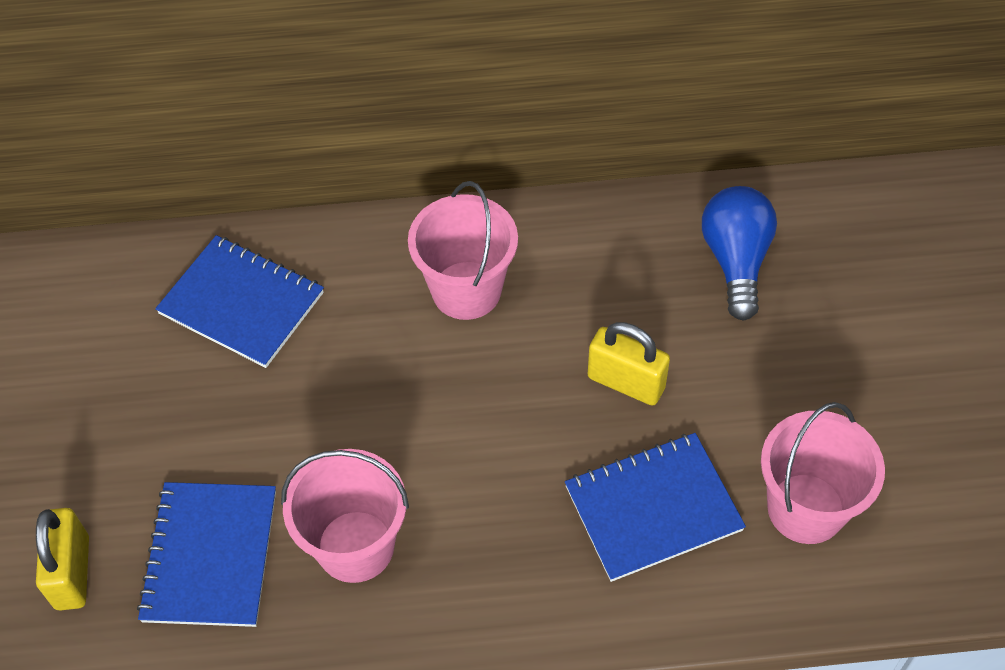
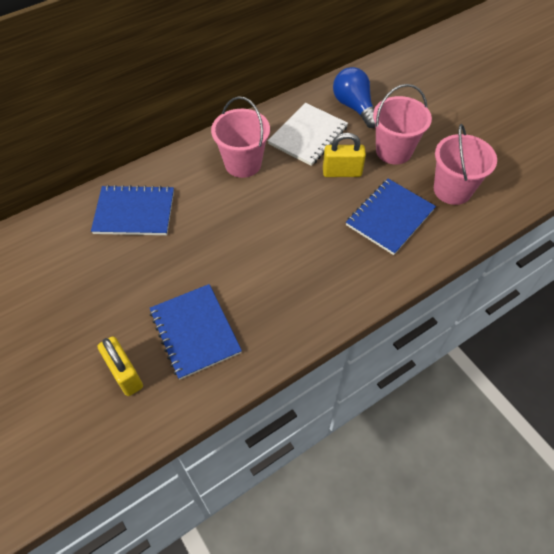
camera: 30 degrees left, 0 degrees up
pink bucket [281,449,409,583] -> pink bucket moved to [373,84,432,164]
none -> white notebook [268,103,348,166]

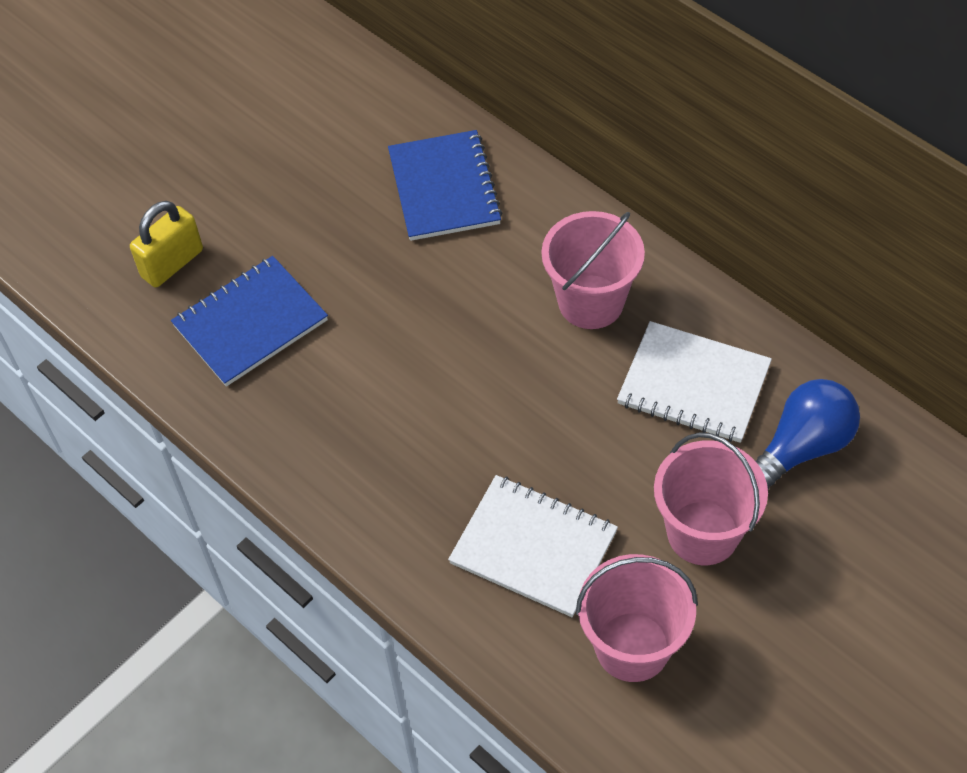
camera: 80 degrees right, 0 degrees up
yellow padlock [323,133,366,177] -> none
blue notebook [346,179,436,255] -> white notebook [448,475,618,617]

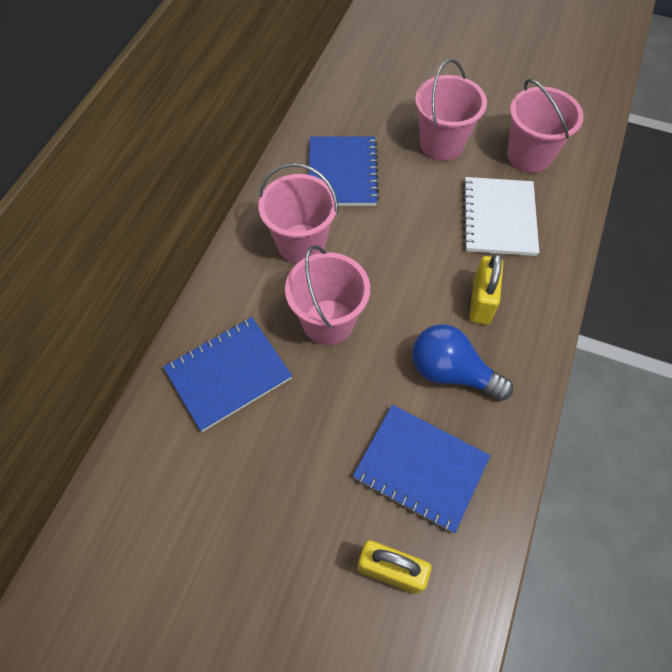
camera: 115 degrees left, 5 degrees up
white notebook [617,321,772,443] -> blue notebook [309,136,379,206]
blue light bulb [755,379,860,489] -> blue light bulb moved to [412,324,513,401]
none -> pink bucket [285,245,370,345]
none -> yellow padlock [469,253,503,325]

